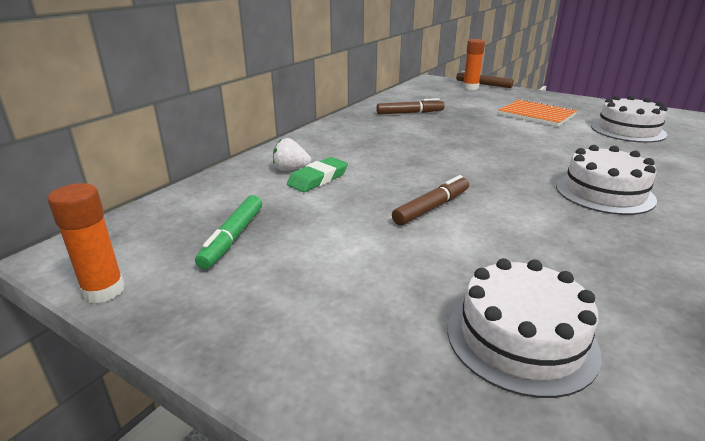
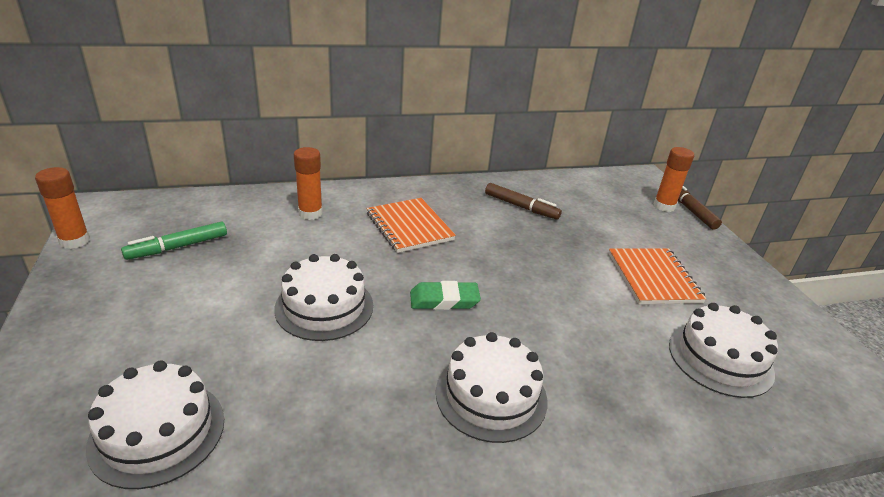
camera: 40 degrees right, 5 degrees up
white strawberry [273,138,311,171] -> orange glue stick [294,147,323,220]
green eraser [287,157,348,192] -> green eraser moved to [410,281,481,310]
brown marker [392,175,469,226] -> white cake [274,254,373,341]
none -> orange notebook [367,198,456,253]

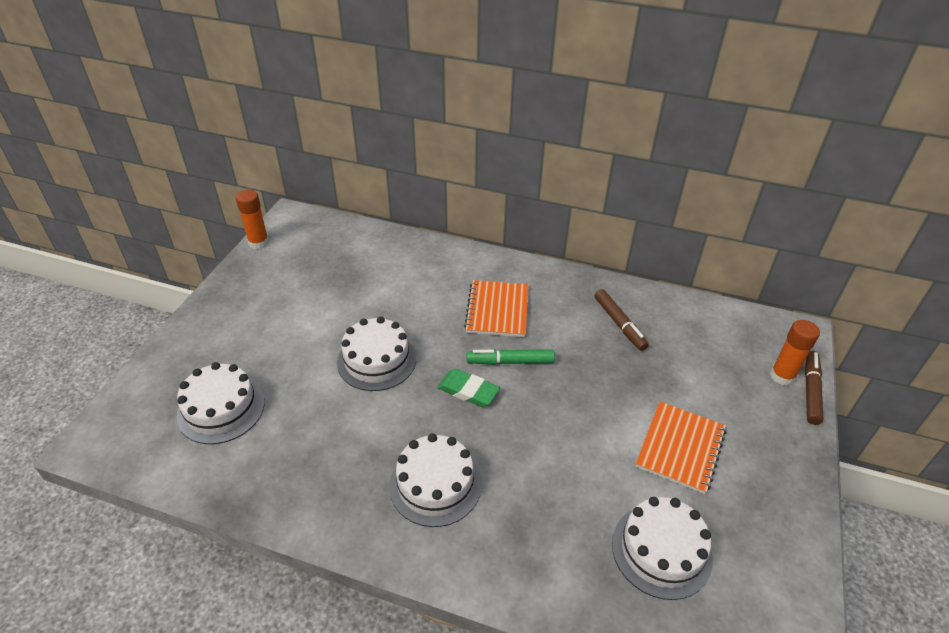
camera: 35 degrees right, 10 degrees up
green marker [121,221,227,260] -> green marker moved to [467,349,555,365]
orange glue stick [294,147,323,220] -> none

